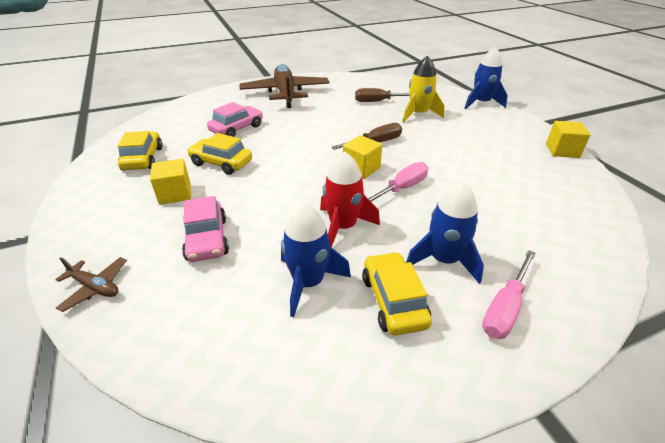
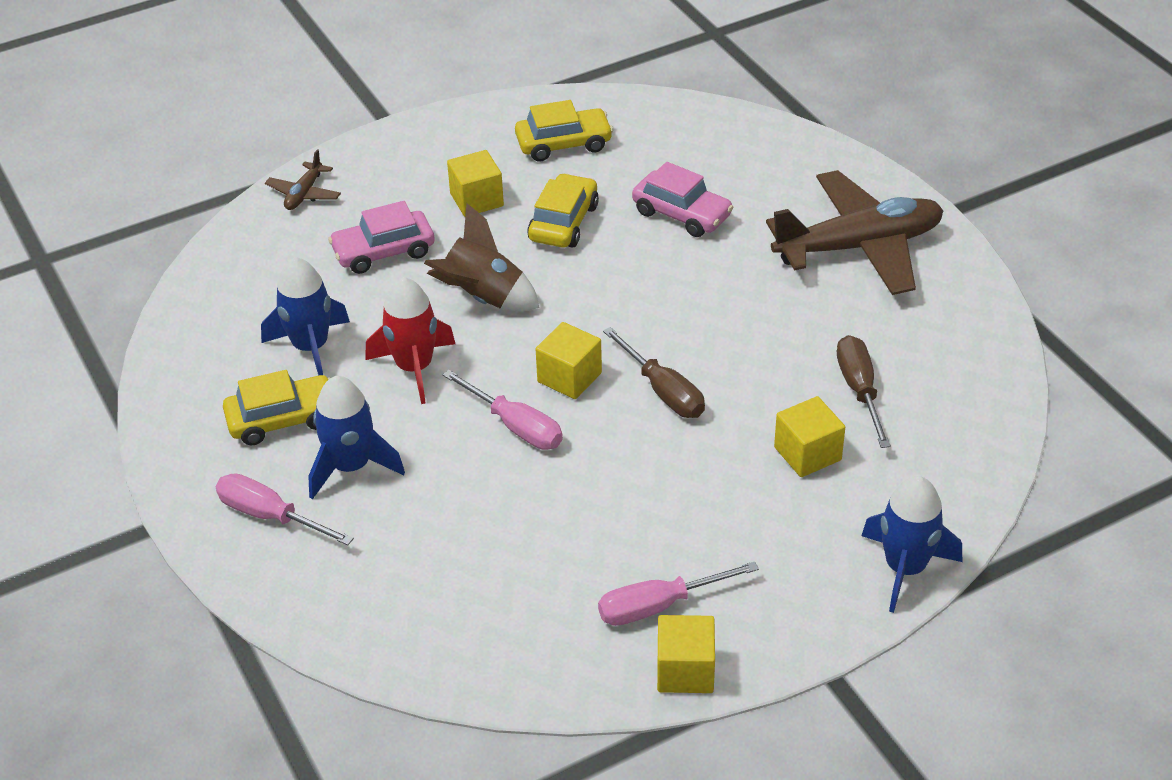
camera: 85 degrees right, 5 degrees up
yellow rocket [402,56,445,123] -> yellow cube [774,396,845,477]
none -> brown rocket [424,203,540,311]
none -> pink screwdriver [598,561,759,626]

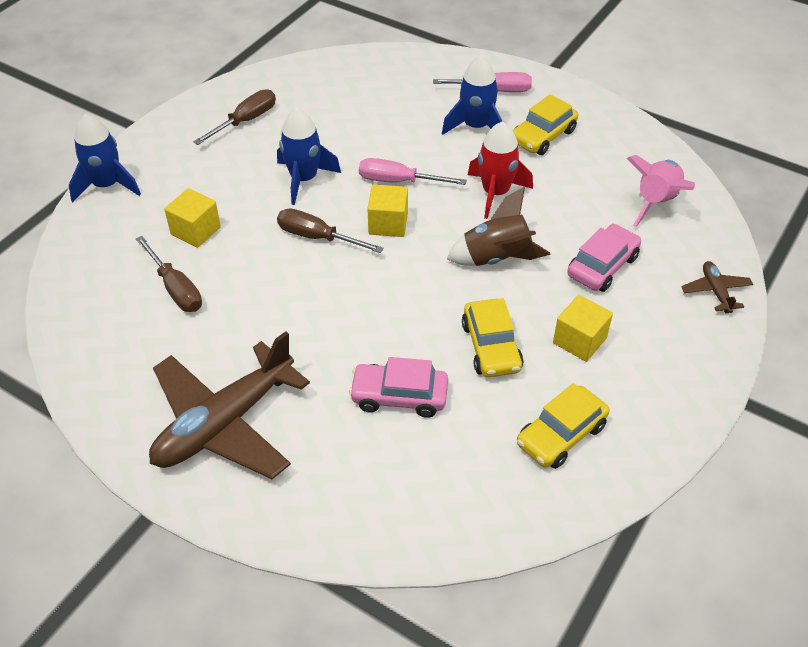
camera: 150 degrees right, 5 degrees up
blue rocket [261,257,350,376] -> blue rocket moved to [277,108,341,205]
pink screwdriver [598,561,759,626] -> brown screwdriver [193,89,276,145]
yellow cube [657,615,715,693] -> none
none -> pink rocket [627,155,695,227]

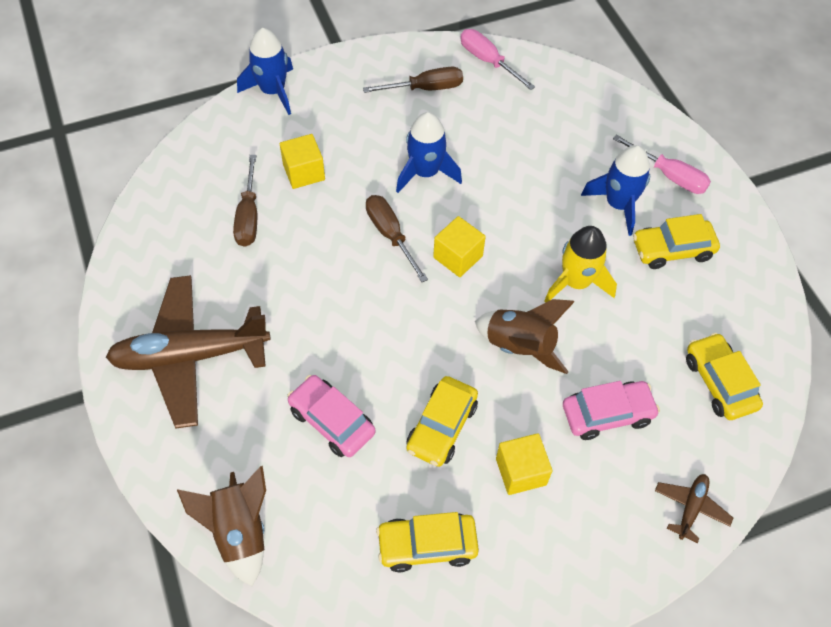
camera: 35 degrees right, 10 degrees up
pink screwdriver [359,158,467,185] -> pink screwdriver moved to [460,29,535,90]
red rocket [468,121,533,219] -> yellow rocket [544,226,617,303]
pink rocket [627,155,695,227] -> yellow car [686,333,763,420]
none -> brown rocket [177,466,266,586]

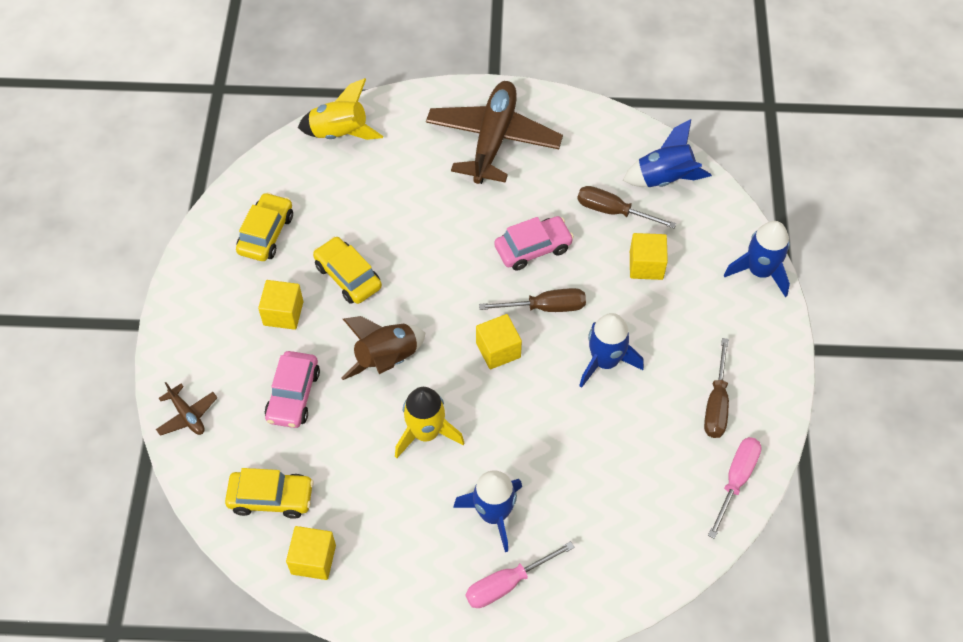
camera: 115 degrees right, 0 degrees up
brown rocket [177,466,266,586] -> yellow rocket [298,78,383,140]
pink car [287,375,375,457] -> pink car moved to [495,216,574,271]
pink screwdriver [460,29,535,90] -> pink screwdriver turned 45 degrees counterclockwise [708,437,762,539]
yellow car [633,214,720,269] -> none
none -> yellow cube [286,526,336,580]
none -> blue rocket [623,119,712,187]

